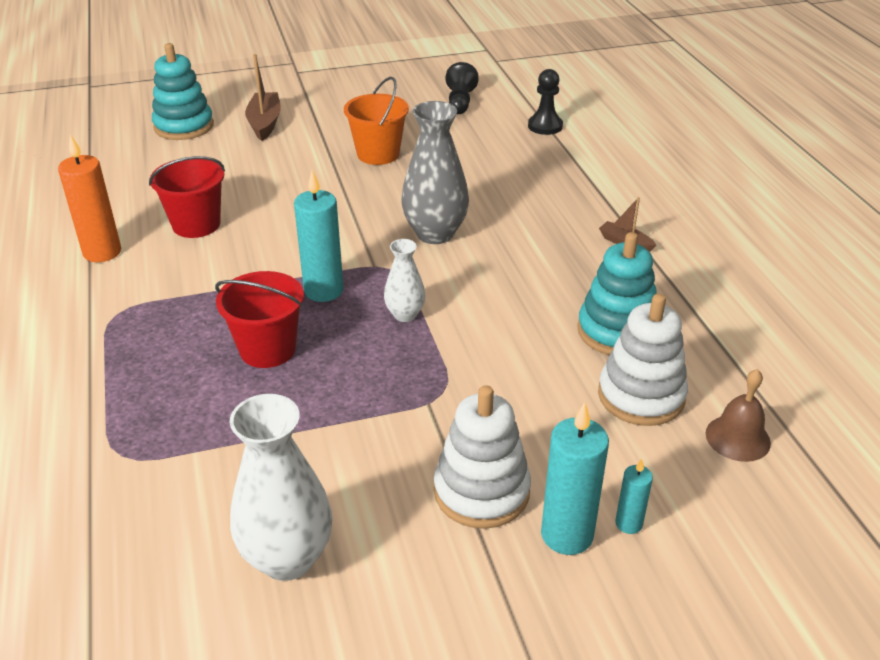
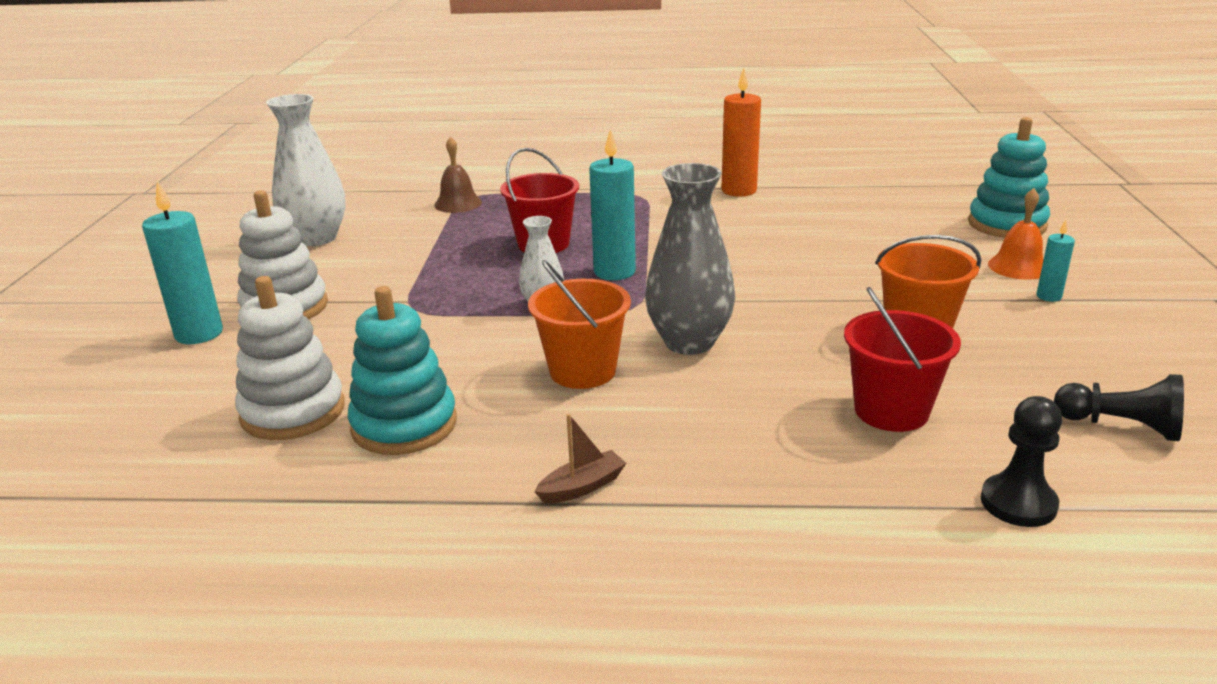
camera: 110 degrees right, 10 degrees down
red bucket [149,156,225,238] -> red bucket moved to [844,287,961,432]
brown boat [245,54,281,141] -> orange bell [988,188,1044,280]
turquoise candle [615,459,653,534] -> turquoise candle moved to [1036,220,1075,302]
brown bell [705,369,771,462] -> brown bell moved to [434,136,482,213]
none -> orange bucket [528,260,631,389]

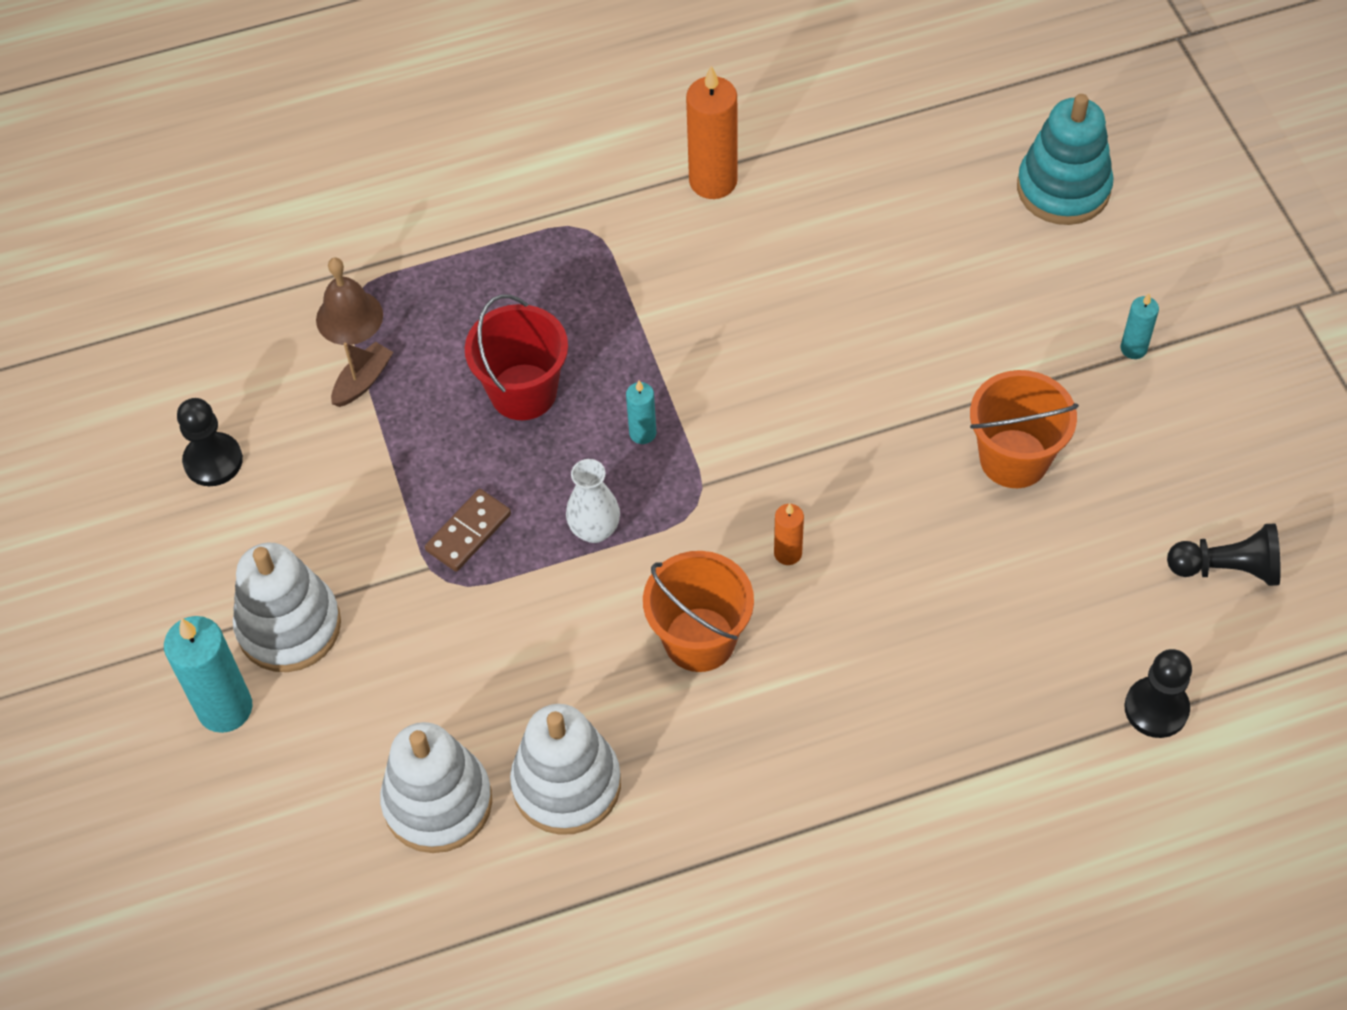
camera: 20 degrees left, 30 degrees up
white vase [266,94,345,246] -> black pawn [177,398,243,486]
turquoise stacking toy [348,286,457,455] -> white stacking toy [510,704,621,835]
brown boat [534,414,626,503] -> brown boat moved to [331,342,393,407]
turquoise candle [589,129,636,280] -> turquoise candle [626,381,656,444], size x0.52
grey vase [645,163,735,355] -> orange candle [774,504,804,565]
red bucket [844,287,961,432] -> none
orange bell [988,188,1044,280] -> none
none -> brown domino [425,489,511,572]

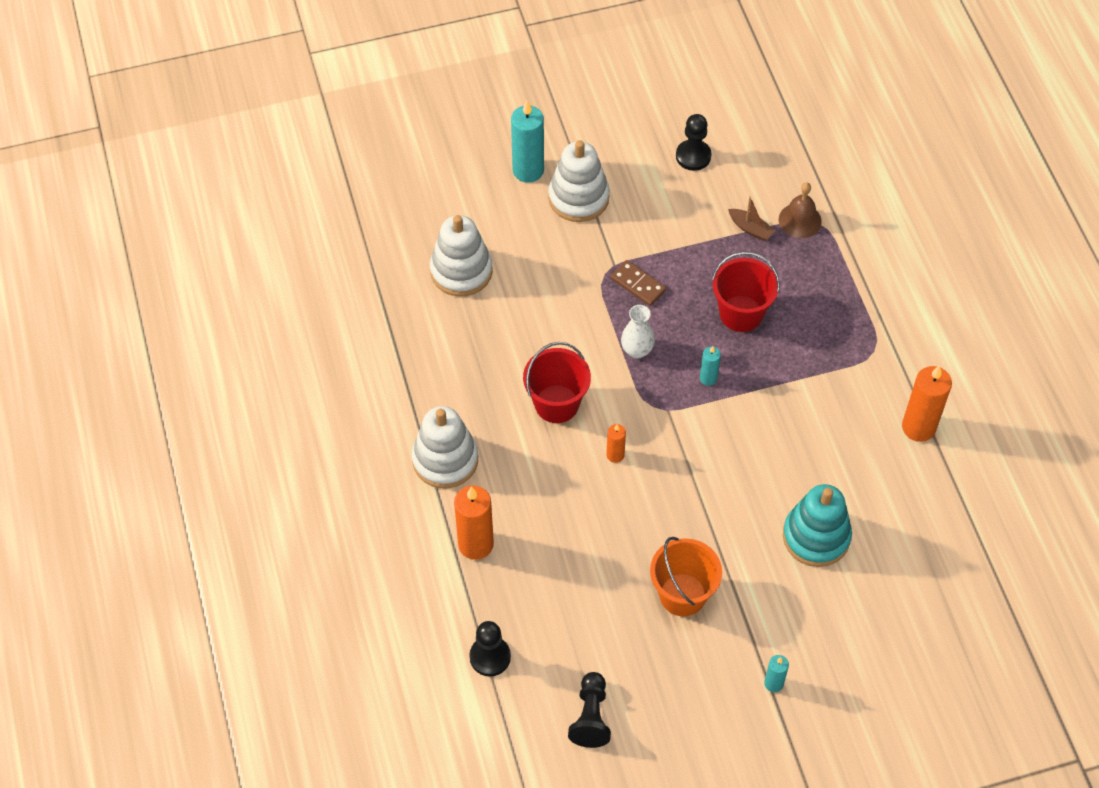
camera: 90 degrees right, 0 degrees up
white stacking toy [510,704,621,835] -> white stacking toy moved to [412,406,478,488]
orange bucket [643,551,754,672] -> red bucket [523,342,591,423]
turquoise stacking toy [1017,94,1113,225] -> turquoise stacking toy moved to [783,484,852,567]
none -> orange candle [454,485,494,560]

